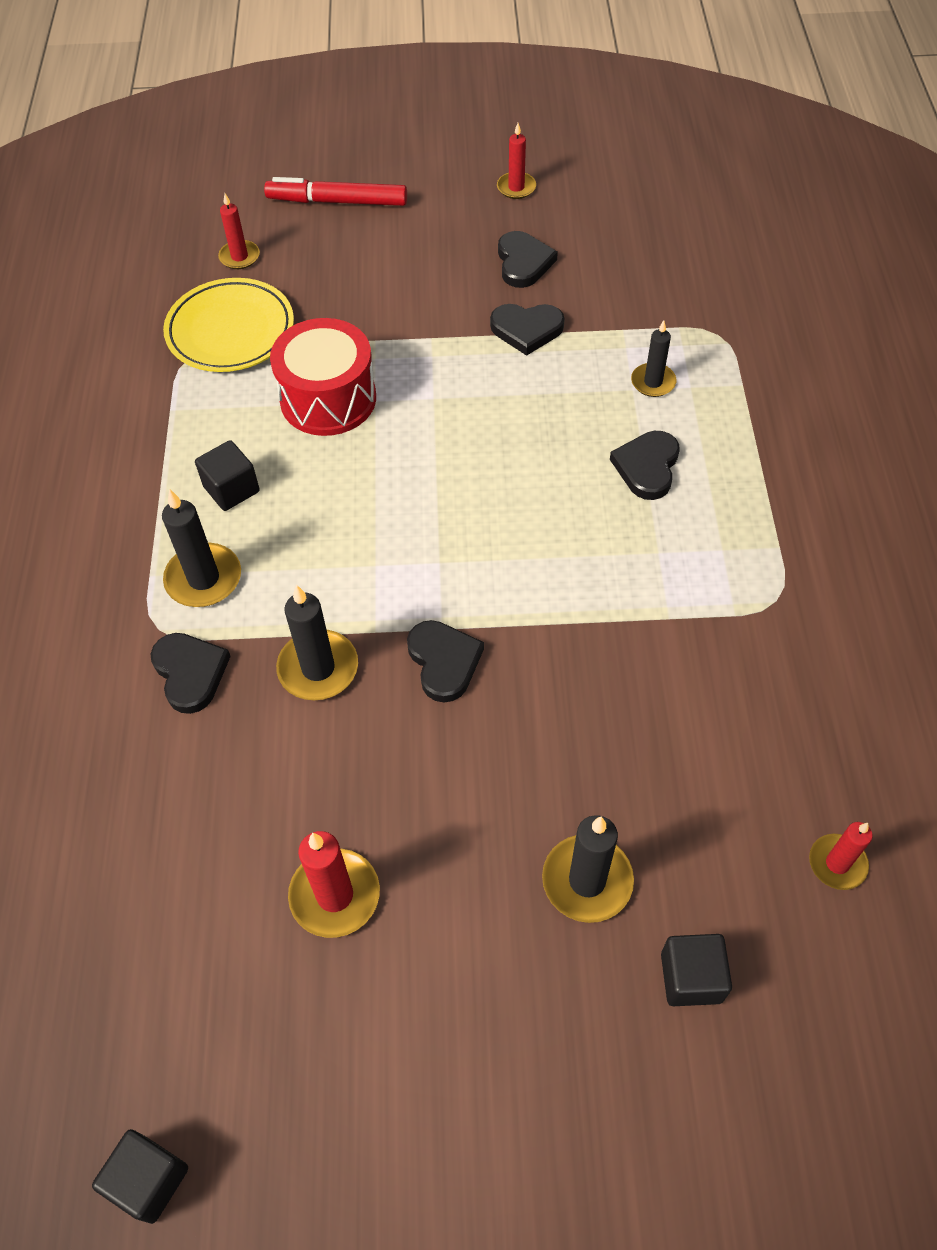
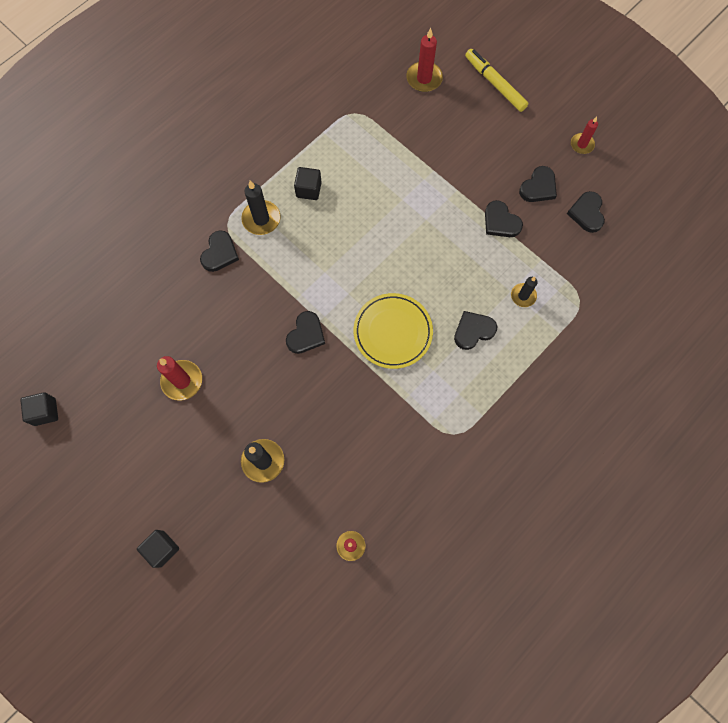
camera: 45 degrees right, 15 degrees up
yellow plate [163,278,294,372] -> yellow plate moved to [354,293,433,369]
red candle [218,193,260,269] -> red candle [406,28,443,92], size x1.55
red marker [264,177,407,206] -> yellow marker [465,49,528,112]
red drum [270,318,376,436] -> none
black candle [276,585,358,700] -> none
black cube [661,934,732,1006] -> black cube moved to [137,530,179,568]
none -> black heart [567,191,605,233]

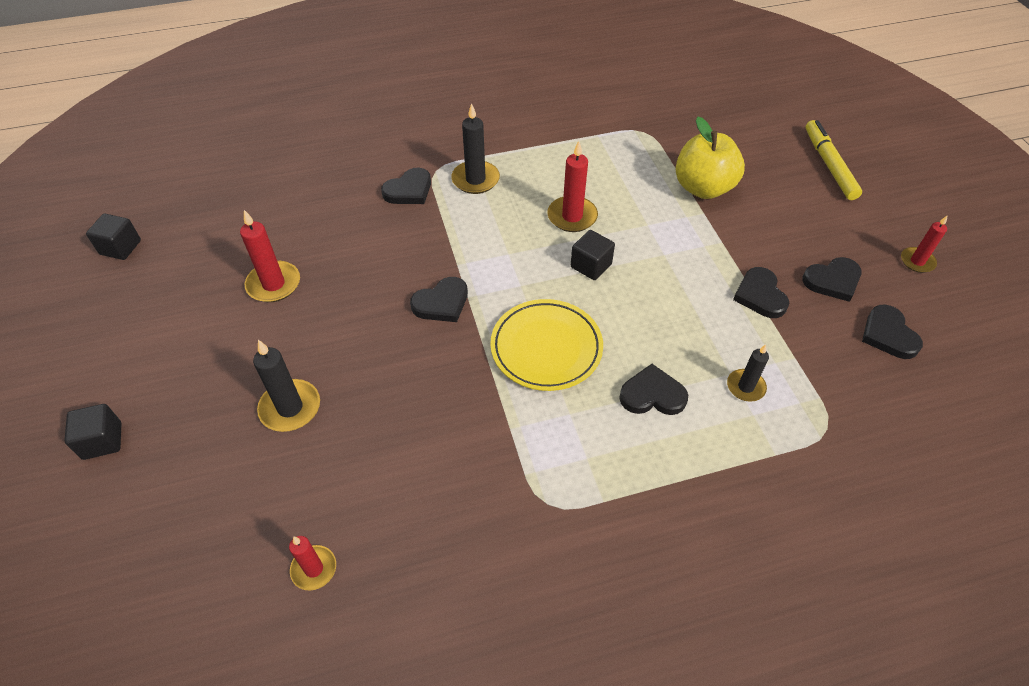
camera: 30 degrees right, 20 degrees down
black cube [294,167,322,200] -> black cube moved to [571,230,615,280]
red candle [406,28,443,92] -> red candle moved to [547,141,598,232]
black heart [567,191,605,233] -> black heart turned 45 degrees counterclockwise [862,304,923,359]
none -> yellow apple [676,117,745,199]

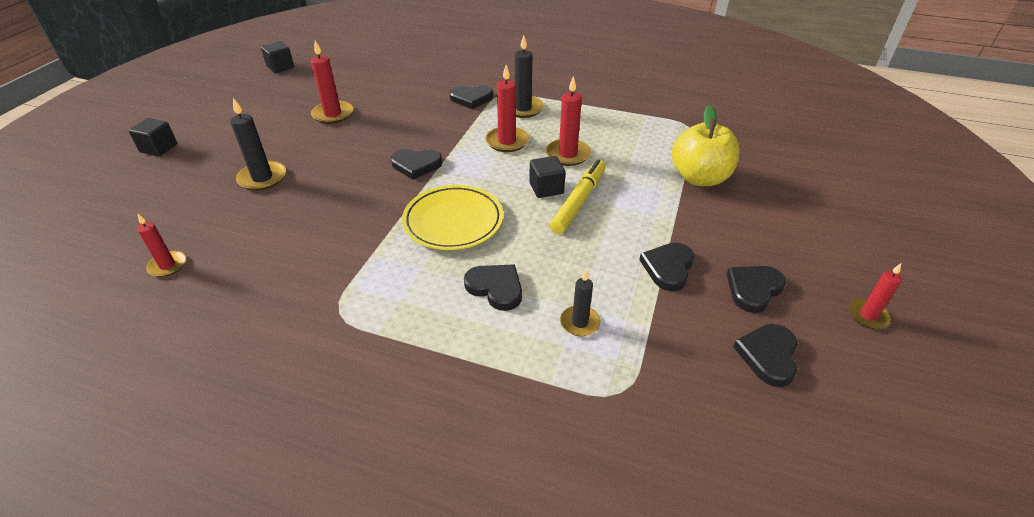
camera: 35 degrees right, 10 degrees down
black heart [802,257,862,302] -> black heart turned 120 degrees clockwise [727,266,786,313]
yellow marker [805,120,862,200] -> yellow marker moved to [550,159,606,234]
none -> red candle [485,65,529,152]

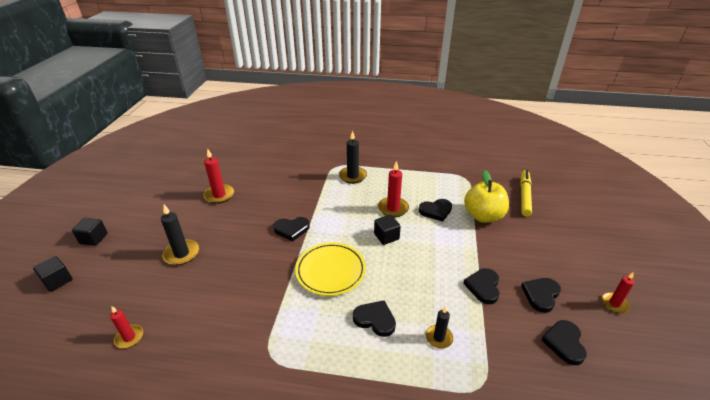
camera: 10 degrees left, 5 degrees down
black cube [261,41,294,73] -> black cube moved to [33,256,72,292]
black heart [449,85,493,109] -> black heart moved to [419,199,452,222]
red candle [485,65,529,152] -> none
yellow marker [550,159,606,234] -> yellow marker moved to [520,170,532,217]

